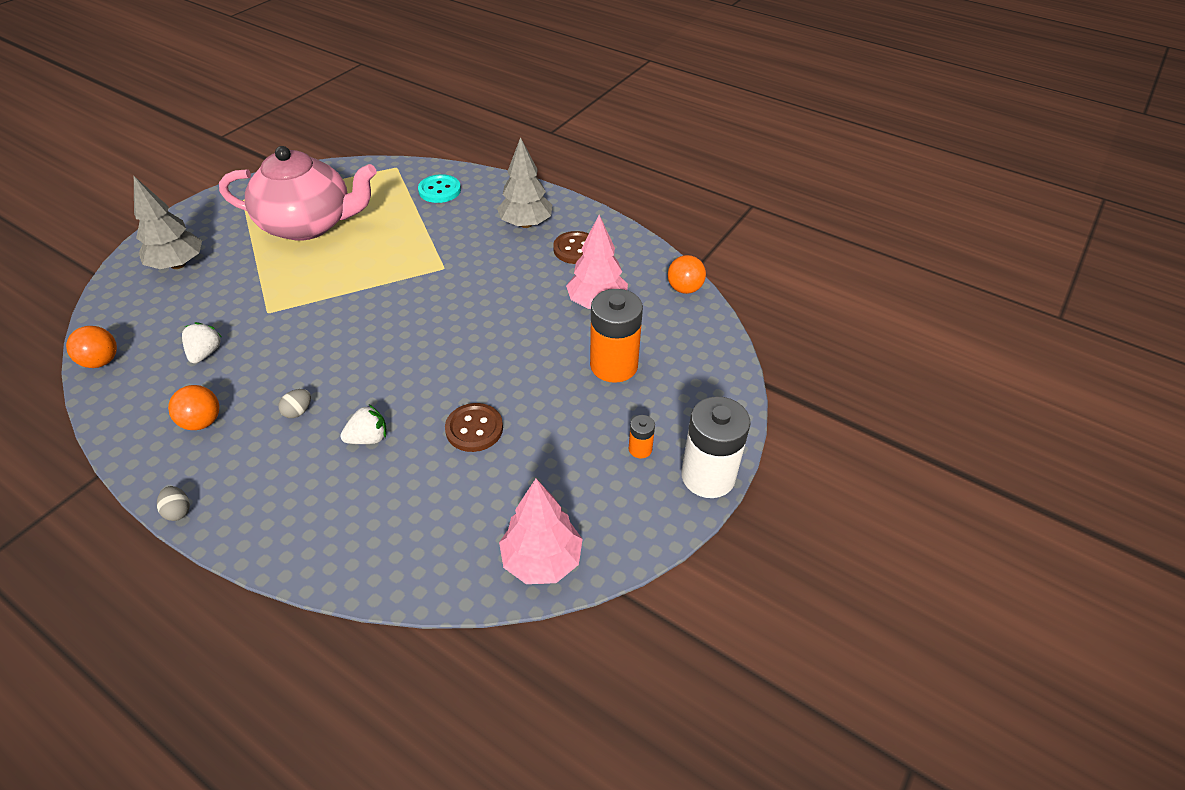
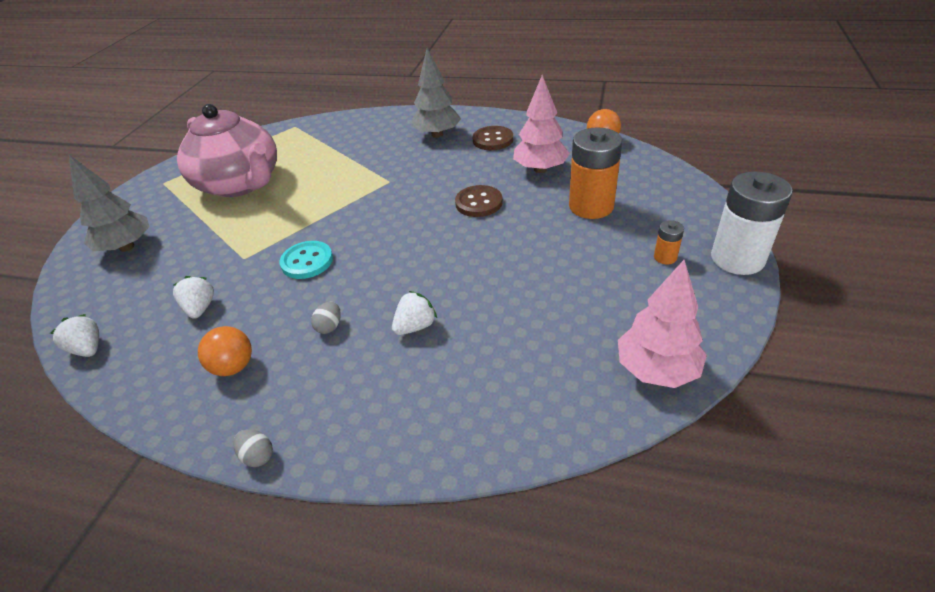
camera: 15 degrees left, 5 degrees down
orange ball [66,326,117,368] -> white strawberry [50,314,99,357]
pink teapot [219,146,377,241] -> pink teapot turned 60 degrees clockwise [177,104,277,197]
turquoise button [418,174,461,203] -> turquoise button moved to [279,241,333,279]
brown button [445,403,503,452] -> brown button moved to [455,185,503,217]

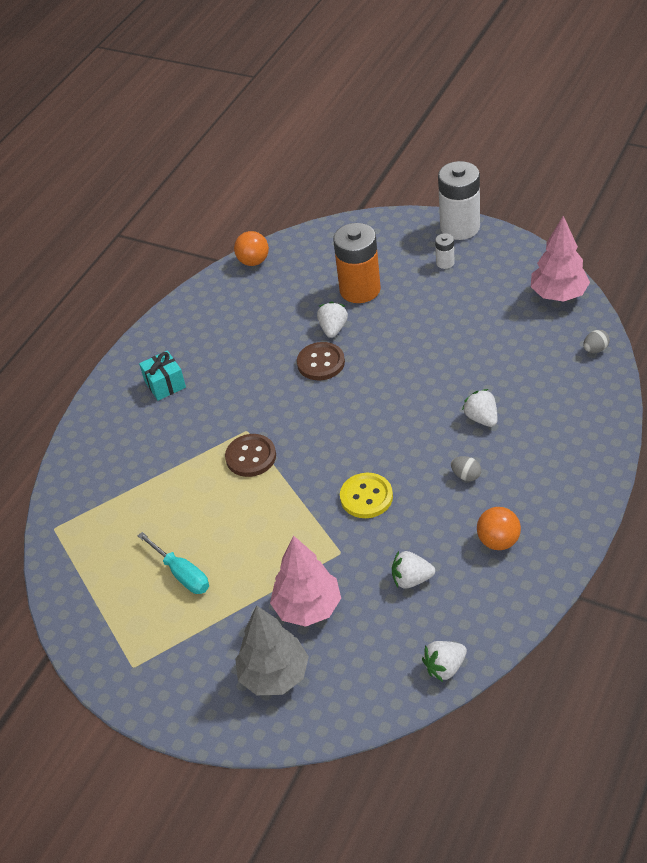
camera: 75 degrees left, 5 degrees up
pink teapot [177,104,277,197] -> turquoise screwdriver [138,532,209,594]
grey egg [233,429,273,467] -> grey egg moved to [583,330,610,353]
turquoise button [279,241,333,279] -> yellow button [340,473,393,518]
grey tree [411,48,461,138] -> turquoise gift [139,350,186,401]
brown button [472,126,513,150] -> brown button moved to [225,434,276,477]
pink tree [513,75,570,173] -> pink tree moved to [270,535,341,627]
orange battery [654,220,684,264] -> white battery [435,233,455,269]
none -> white strawberry [317,301,348,338]

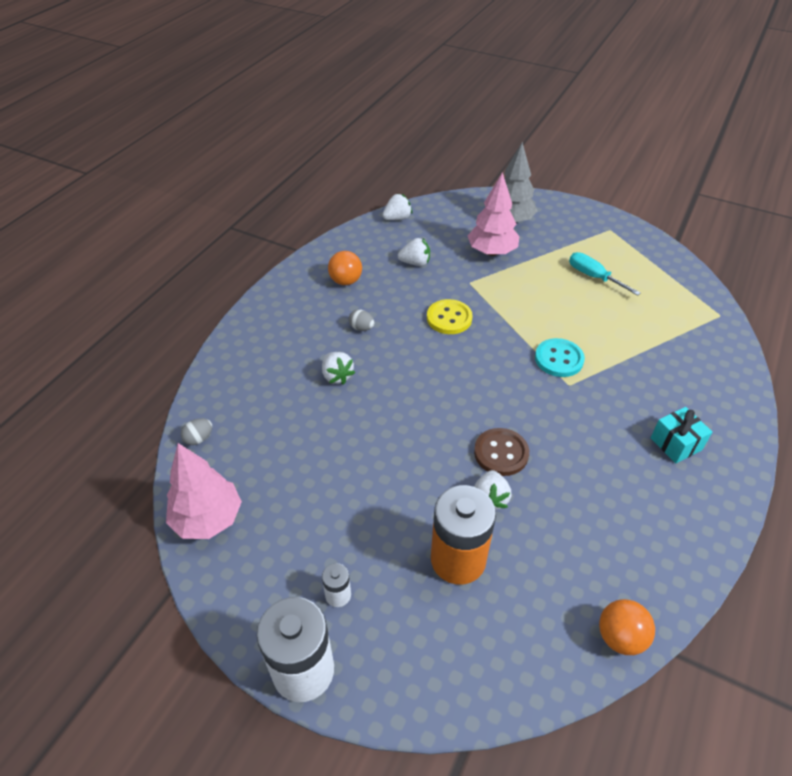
camera: 175 degrees right, 0 degrees up
brown button [225,434,276,477] -> turquoise button [535,338,585,377]

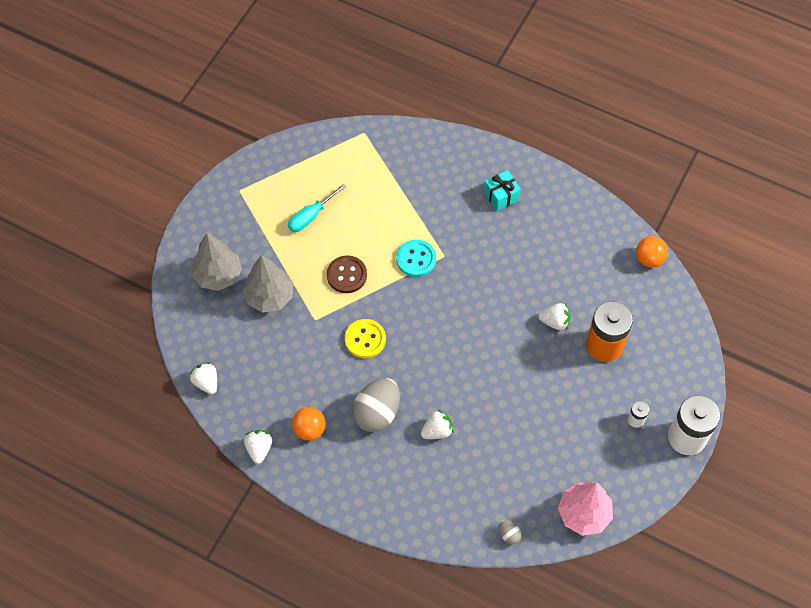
camera: 90 degrees left, 15 degrees up
grey egg [348,309,374,331] -> grey egg [352,378,400,432], size x2.25
white strawberry [398,238,430,266] -> white strawberry moved to [244,430,272,464]
pink tree [468,172,519,256] -> grey tree [242,255,293,313]
brown button [474,428,529,476] -> brown button moved to [327,255,367,293]

